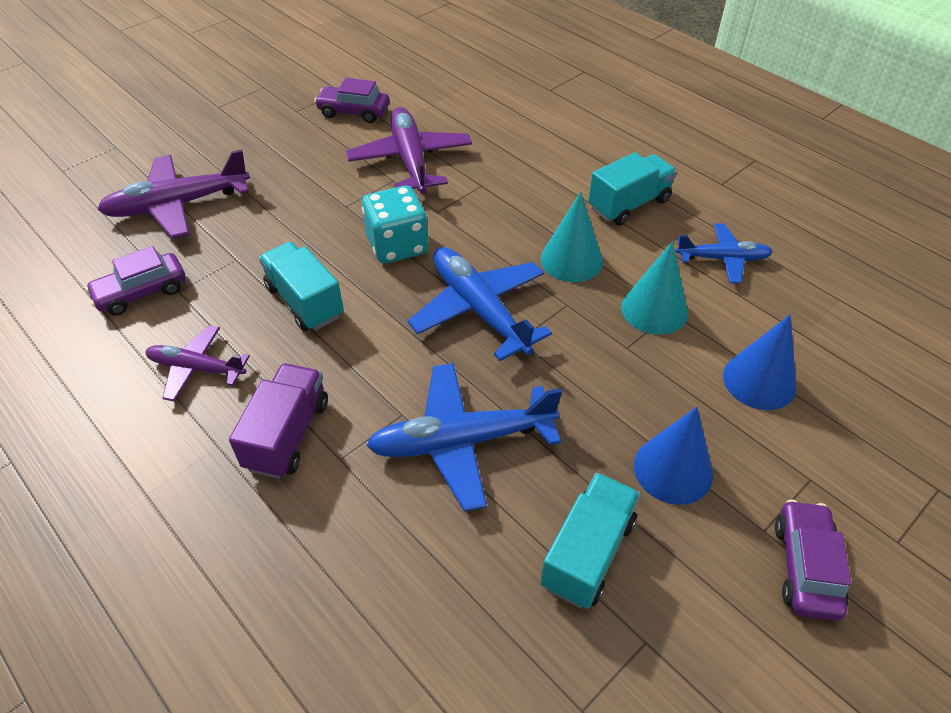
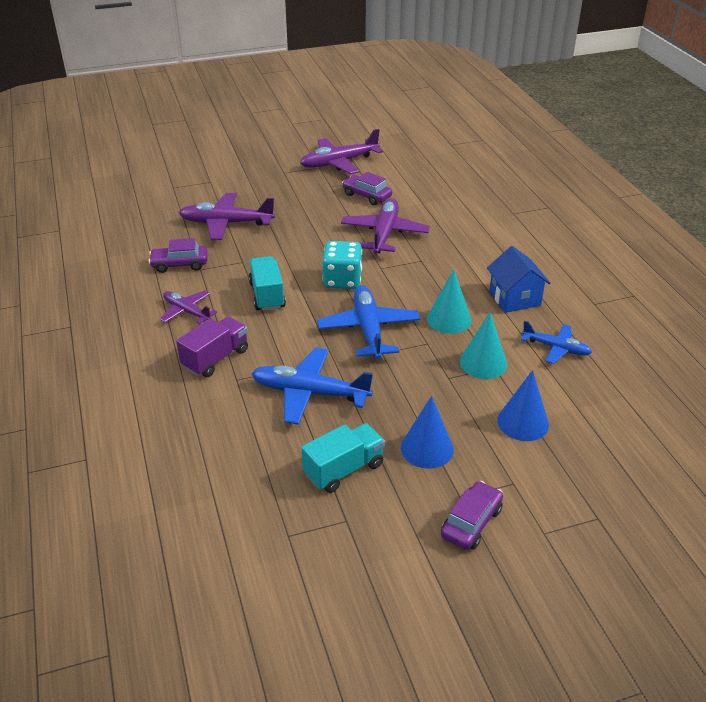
camera: 25 degrees right, 10 degrees down
turquoise truck [588,152,677,226] -> blue house [487,246,551,313]
none -> purple plane [300,129,383,174]

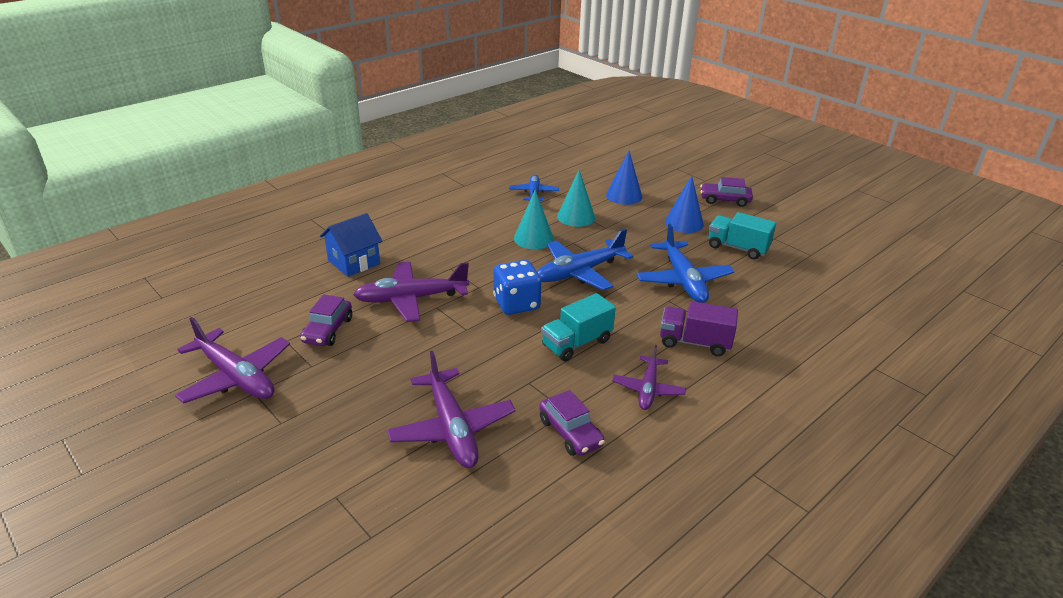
camera: 115 degrees left, 5 degrees down
turquoise dice [322,241,362,289] -> blue dice [493,260,541,315]
blue house [487,246,551,313] -> blue house moved to [320,213,382,277]

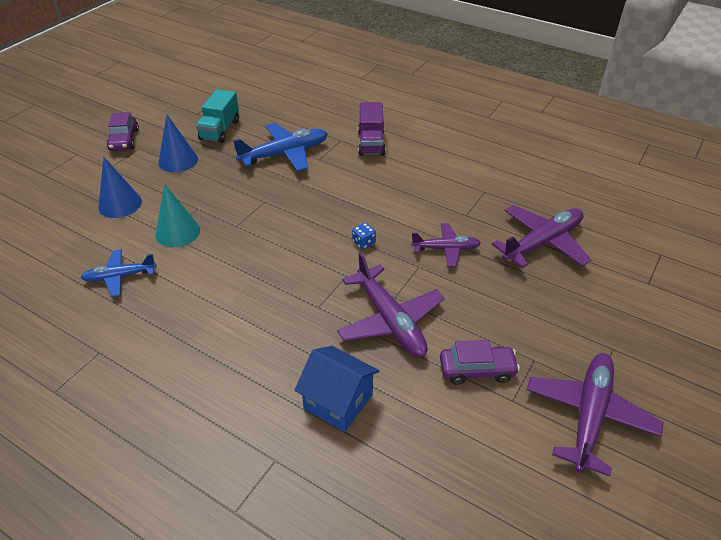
camera: 105 degrees left, 10 degrees up
blue dice [493,260,541,315] -> blue dice [352,223,376,249], size x0.47
turquoise cone [514,190,554,249] -> none
blue plane [537,229,633,290] -> none
purple car [539,390,605,456] -> none
turquoise truck [541,293,616,361] -> none
purple plane [612,345,686,410] -> purple plane moved to [411,223,481,267]

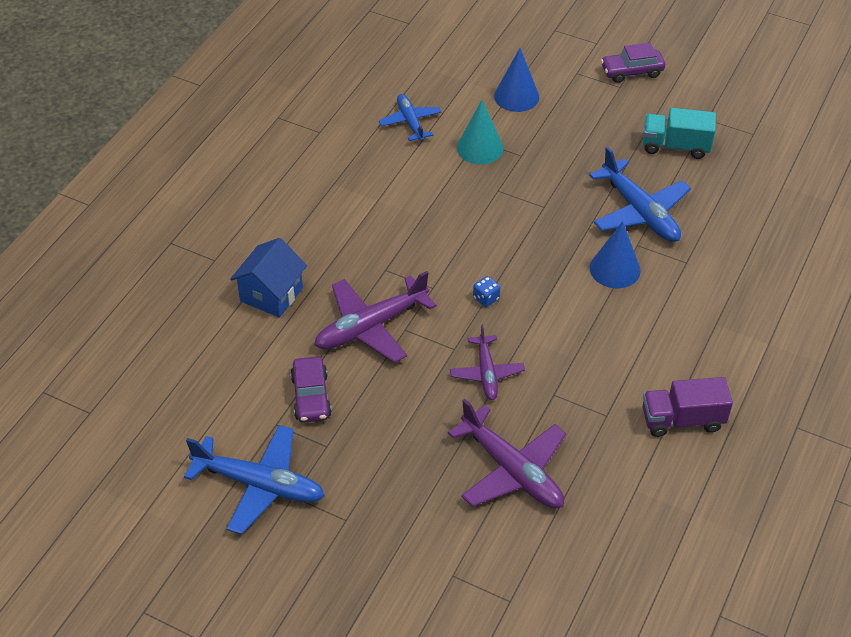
camera: 85 degrees right, 5 degrees up
blue cone [158,115,198,173] -> blue cone moved to [590,221,641,288]
purple truck [358,102,386,156] -> purple truck moved to [642,377,733,437]
purple plane [526,353,663,477] -> blue plane [184,425,325,534]

